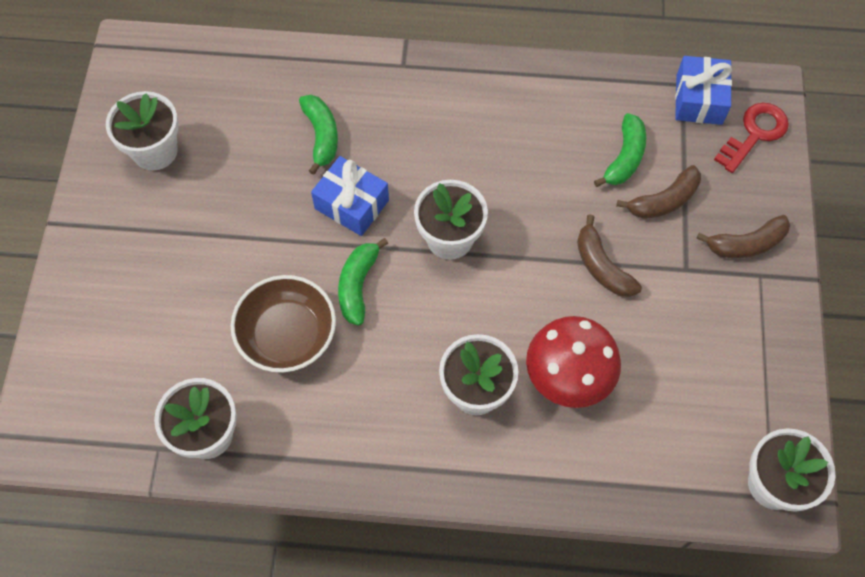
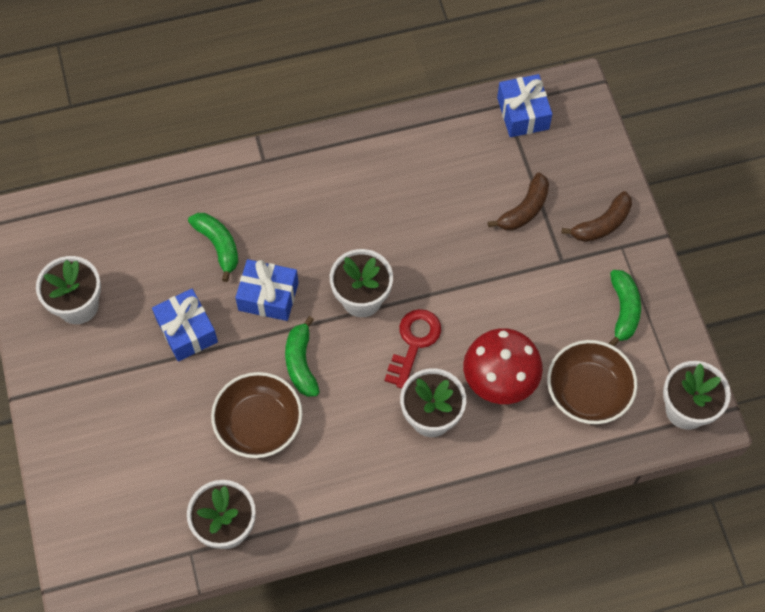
camera: 20 degrees left, 0 degrees up
brown banana [577,214,642,297] -> none
green banana [594,113,646,187] -> green banana moved to [609,270,641,347]
red key [714,103,789,173] -> red key moved to [385,309,441,389]
none -> blue gift [152,289,218,361]
none -> brown bowl [547,340,638,424]

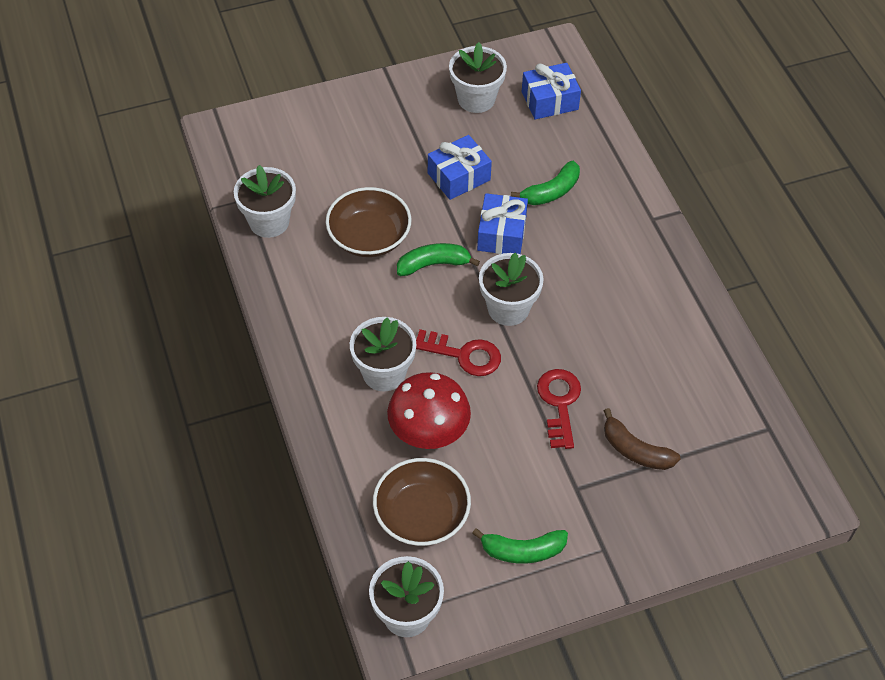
camera: 85 degrees right, 10 degrees down
blue gift [497,74,552,137] -> blue gift moved to [522,63,581,120]
brown banana [562,191,632,242] -> none
none -> red key [537,369,581,449]

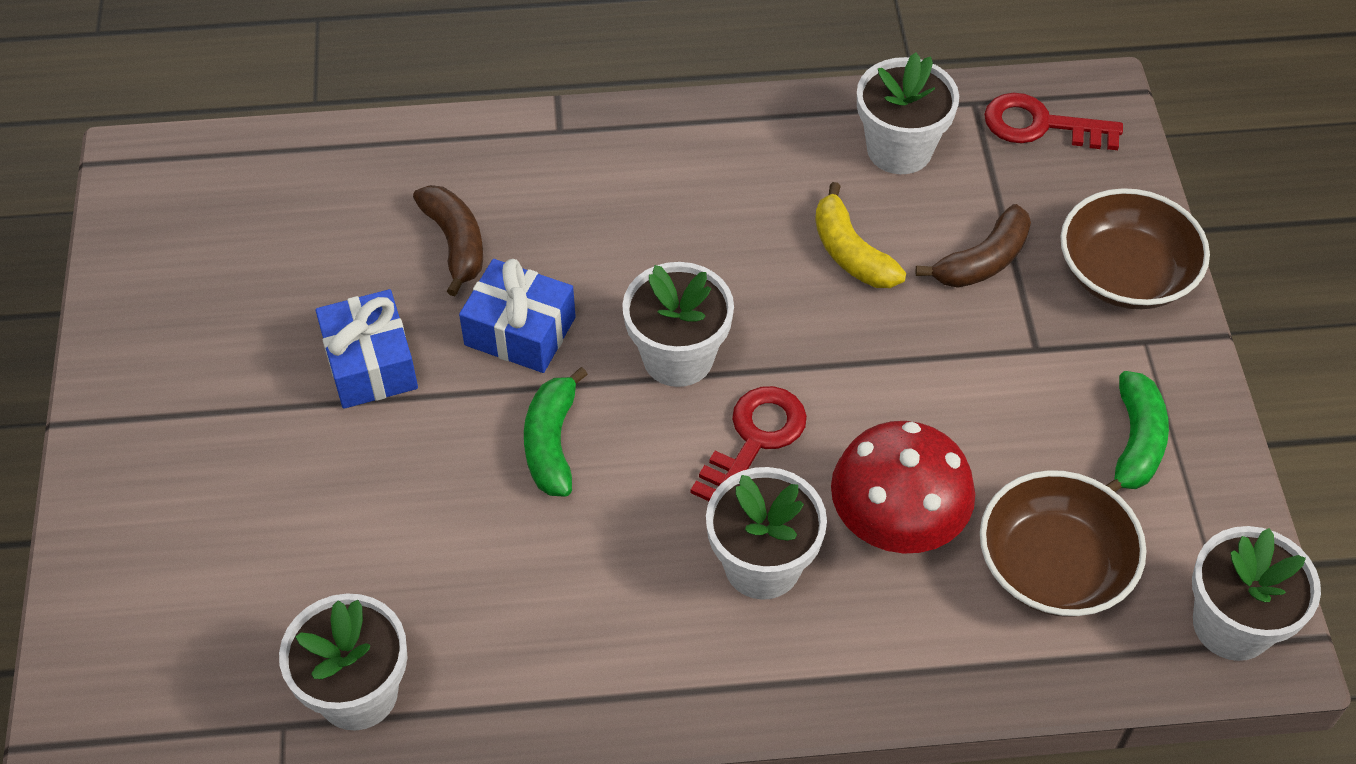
camera: 75 degrees left, 0 degrees up
brown bowl [326,187,411,257] -> brown bowl moved to [1060,188,1210,309]
white flower pot [449,42,507,113] -> white flower pot moved to [857,52,959,174]
green banana [511,161,580,205] -> brown banana [413,185,483,296]
blue gift [522,63,581,120] -> none
red key [537,369,581,449] -> red key moved to [984,93,1123,150]
none -> yellow banana [815,182,906,288]

